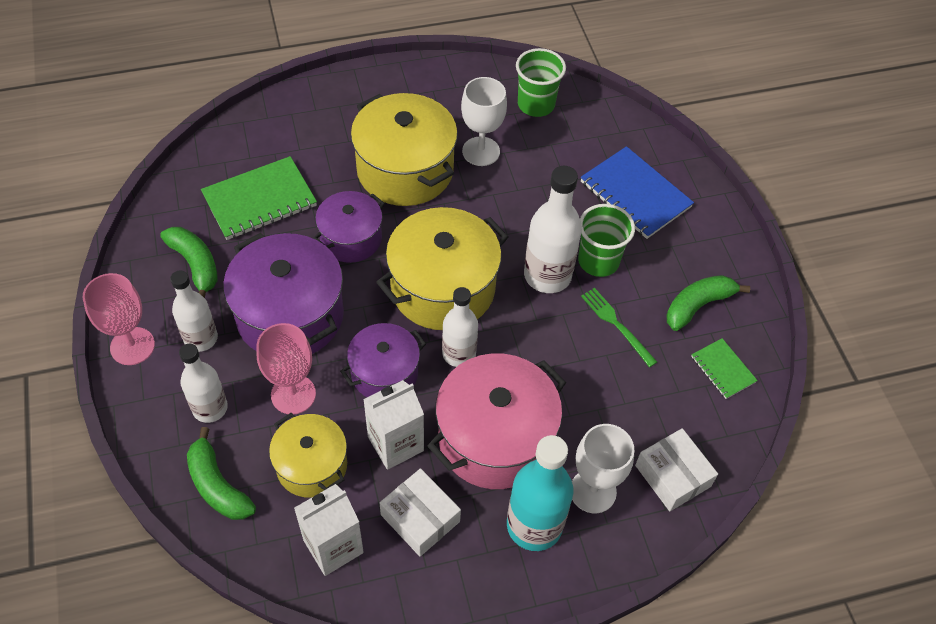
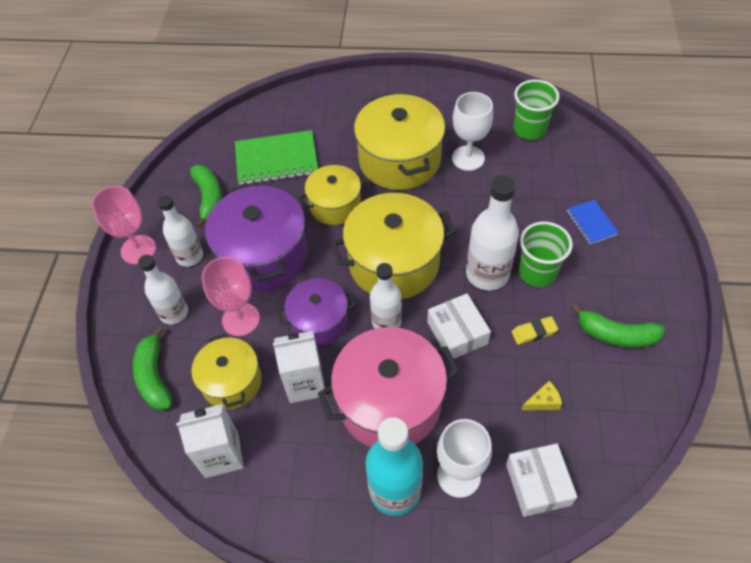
camera: 25 degrees right, 0 degrees up
purple pot [313,191,385,263] -> yellow pot [299,165,367,225]
white box [379,468,461,556] -> white box moved to [427,293,491,359]
blue notebook [581,146,694,239] -> blue notebook [567,200,619,244], size x0.54
green fork [581,288,657,367] -> yellow eraser [512,316,558,345]
green banana [666,275,750,331] -> green banana turned 150 degrees counterclockwise [572,304,665,348]
green notebook [691,338,758,399] -> none
none -> yellow cheese [521,381,562,410]

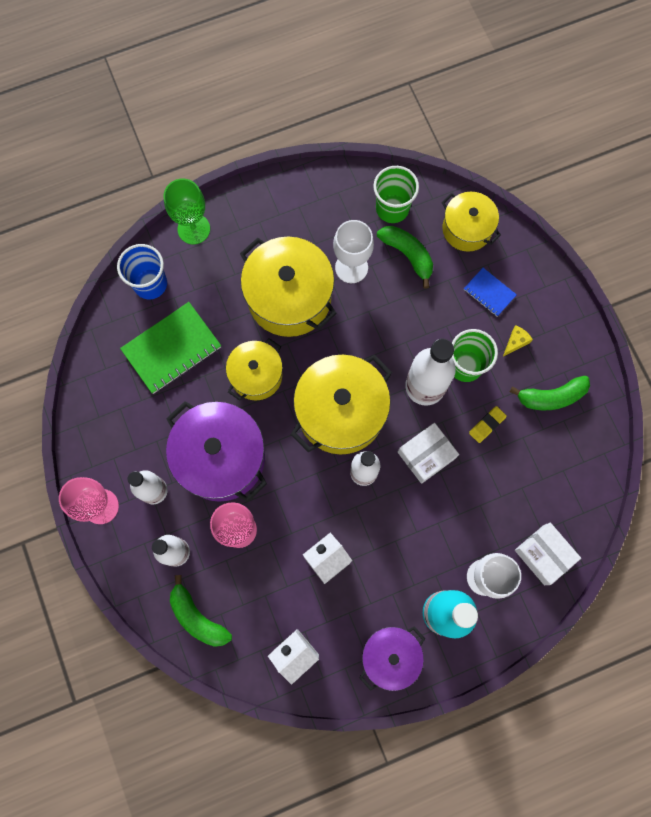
camera: 30 degrees left, 20 degrees up
green banana [190,165,222,228] -> green banana moved to [377,226,433,289]
yellow pot [191,334,262,409] -> yellow pot moved to [442,192,501,252]
purple pot [277,278,356,346] -> purple pot moved to [360,626,425,691]
pink pot [318,327,460,447] -> none
white box [427,293,491,359] -> white box turned 75 degrees counterclockwise [398,423,459,484]
yellow cheese [521,381,562,410] -> yellow cheese moved to [503,325,533,356]
none -> blue cup [117,244,167,299]
none -> green goblet [164,179,210,244]

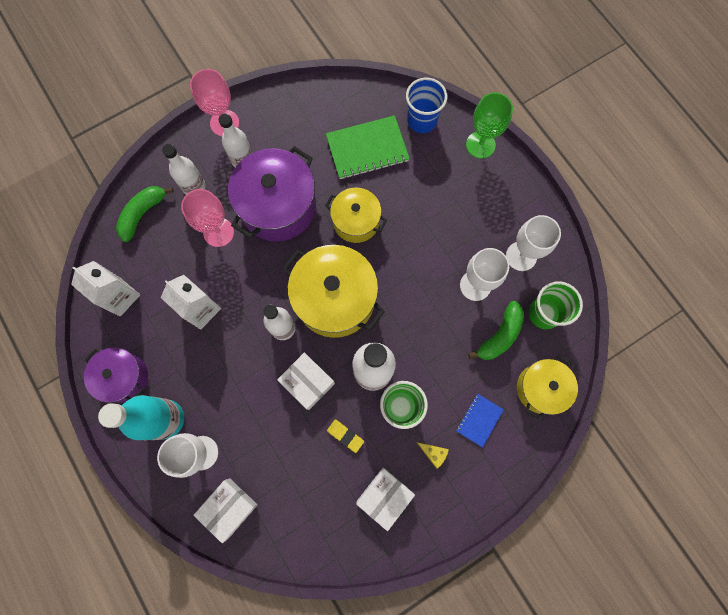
camera: 80 degrees right, 0 degrees up
green notebook [120,302,221,394] -> green notebook turned 60 degrees counterclockwise [326,115,410,179]
yellow pot [240,237,337,337] -> none
green banana [509,376,590,410] -> white box [356,467,415,531]
none -> white goblet [506,215,561,271]

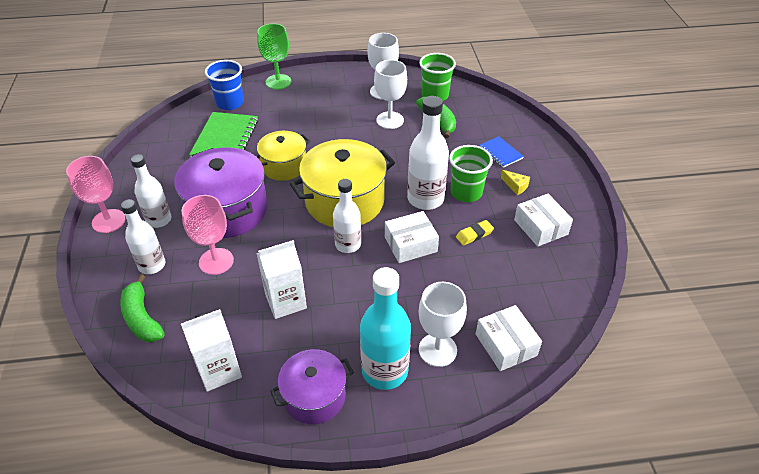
camera: 65 degrees left, 30 degrees down
yellow cheese [417,442,449,469] -> yellow cheese turned 75 degrees clockwise [501,170,530,195]
yellow pot [517,355,578,420] -> none

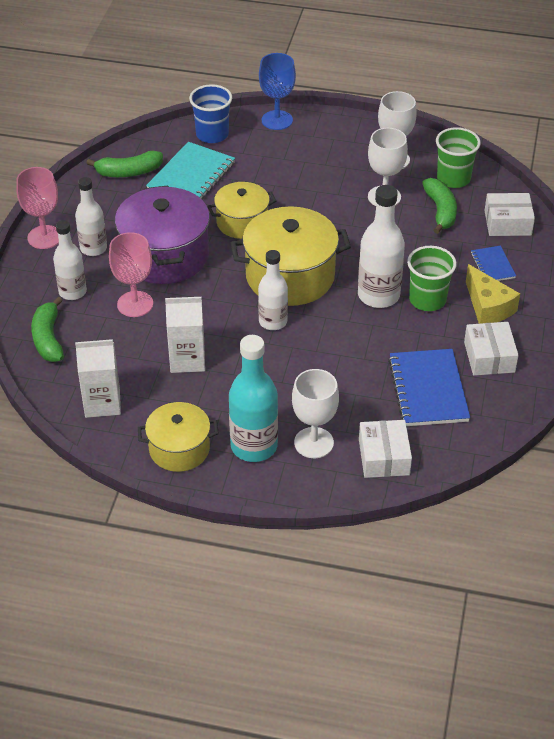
camera: 20 degrees right, 0 degrees up
green notebook [189,112,258,157] -> turquoise notebook [146,142,235,199]
green goblet [257,24,291,89] -> blue goblet [259,53,296,130]
purple pot [270,349,354,424] -> yellow pot [138,402,219,472]
white box [385,211,439,263] -> white box moved to [485,193,535,236]
yellow eraser [456,220,494,245] -> none
yellow cheese [501,170,530,195] -> yellow cheese [466,264,520,324], size x1.90
none -> green banana [86,151,163,177]
none -> blue notebook [388,349,470,426]

